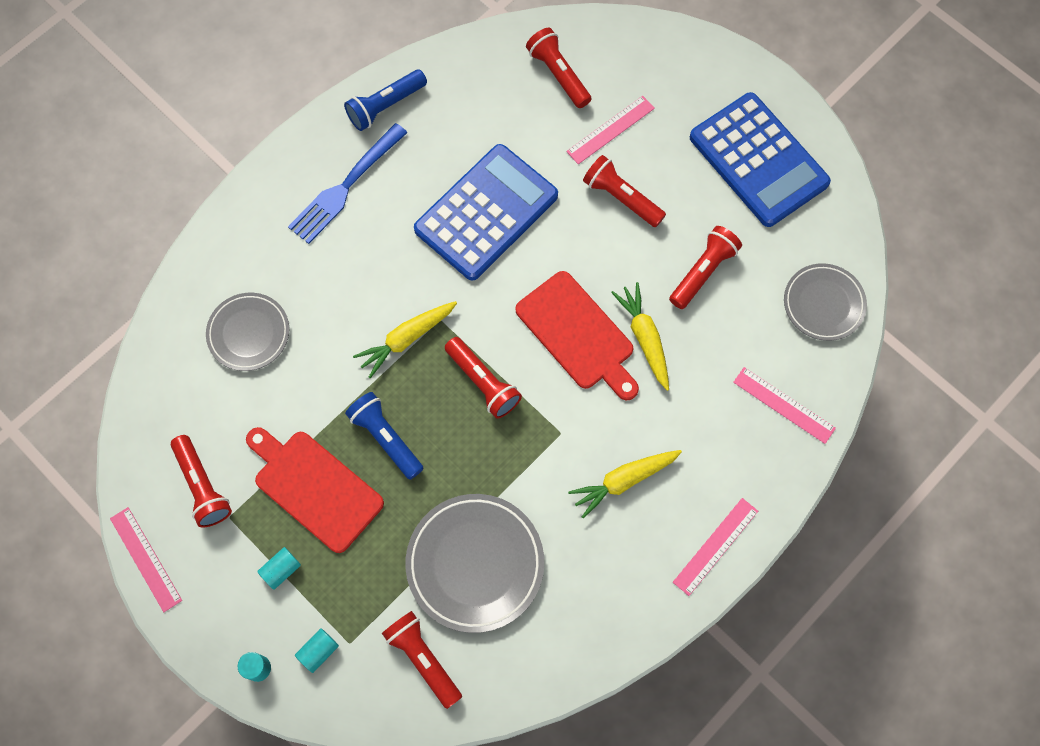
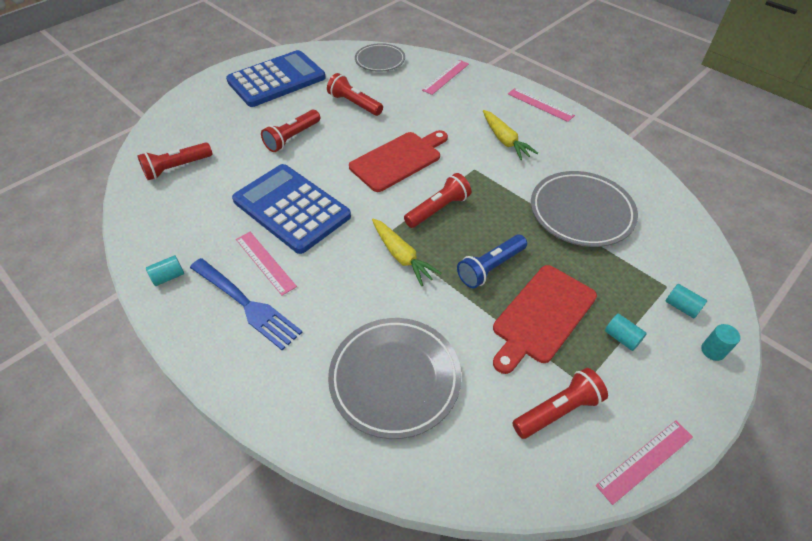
camera: 90 degrees left, 20 degrees down
grey plate [206,293,289,371] -> grey plate [328,318,462,439], size x1.56
blue flashlight [344,69,427,131] -> turquoise cylinder [146,255,184,286]
red flashlight [382,611,462,709] -> none
pink ruler [566,96,655,164] -> pink ruler moved to [236,232,297,296]
yellow carrot [611,282,669,391] -> none

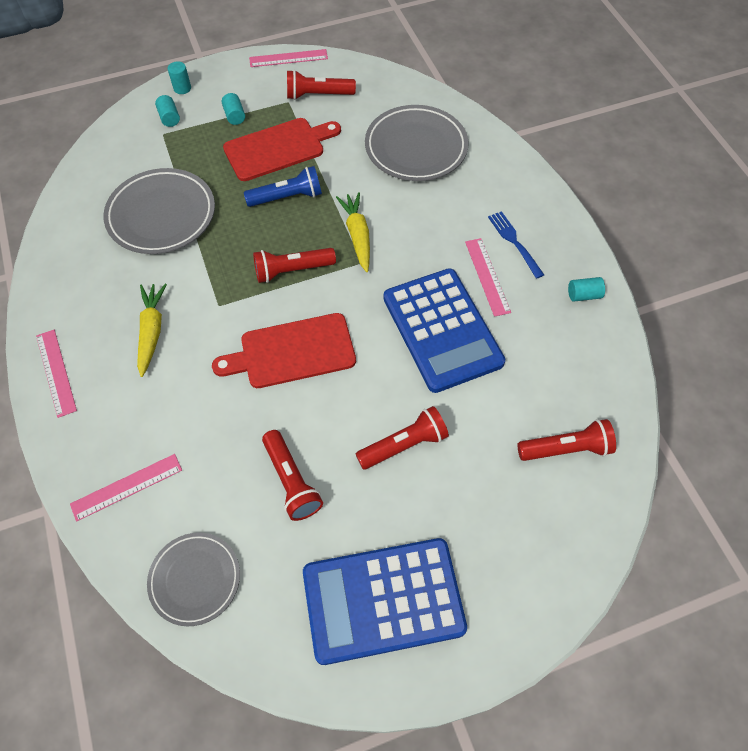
camera: 155 degrees left, 10 degrees up
blue fork [190,258,302,351] -> blue fork [488,211,544,279], size x0.64

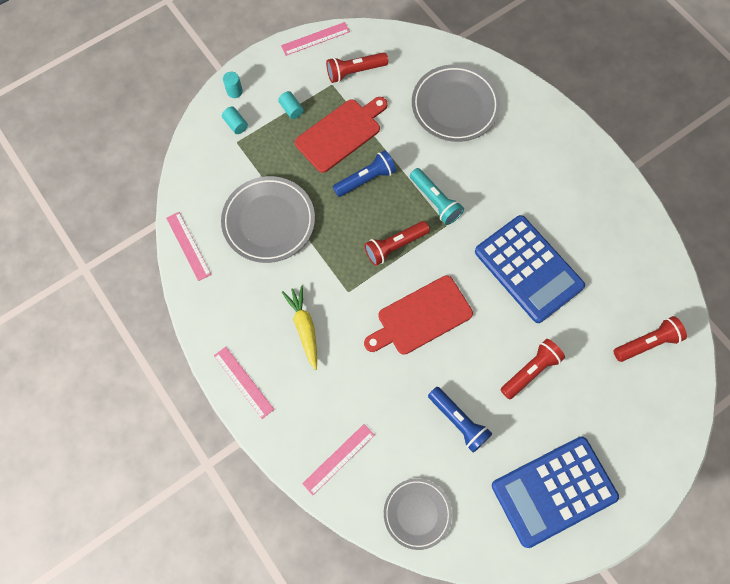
camera: 15 degrees left, 10 degrees up
red flashlight [262,430,323,521] -> blue flashlight [428,387,492,453]
yellow carrot [336,192,370,272] -> turquoise flashlight [410,168,464,225]
pink ruler [465,238,511,317] -> pink ruler moved to [166,212,211,281]
blue fork [488,211,544,279] -> none
turquoise cylinder [568,277,605,302] -> none

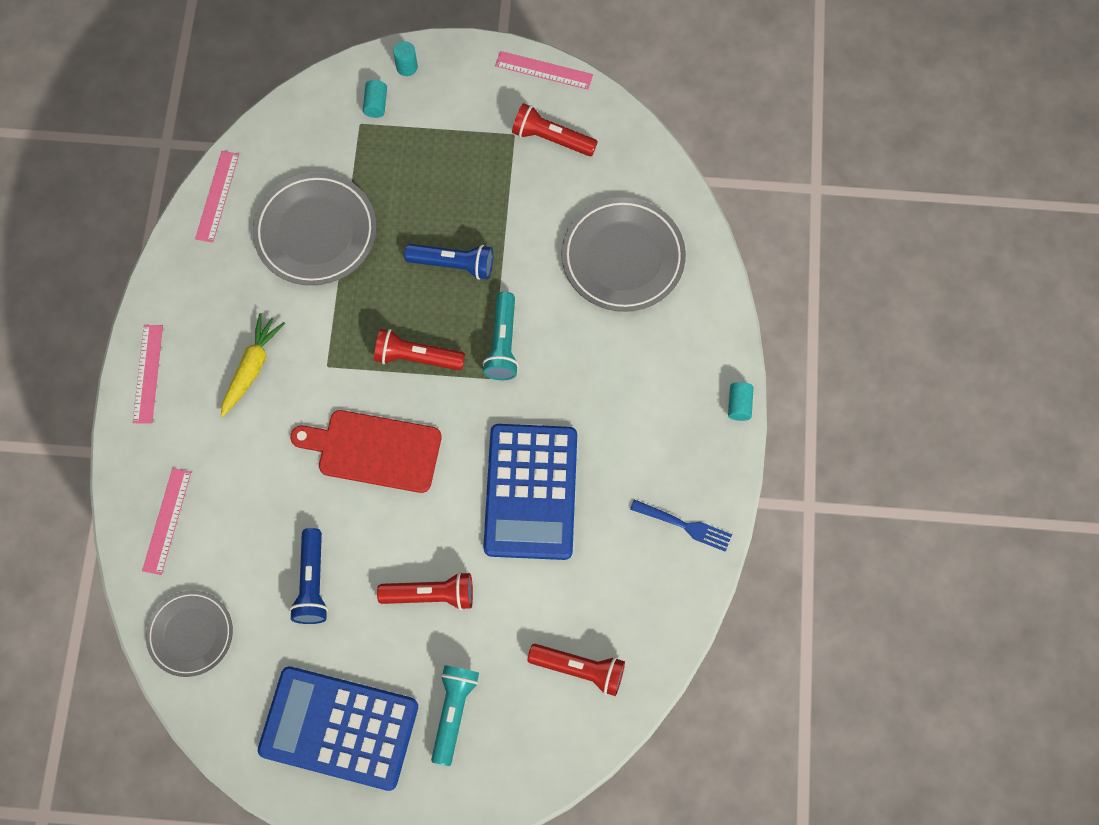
camera: 40 degrees right, 0 degrees up
turquoise cylinder [278,91,304,119] -> turquoise cylinder moved to [728,382,754,421]
red cutting board [295,97,388,173] -> none
pink ruler [302,424,375,495] -> pink ruler turned 75 degrees counterclockwise [142,468,191,575]
none -> turquoise flashlight [431,665,479,766]
none -> blue fork [630,499,732,552]

